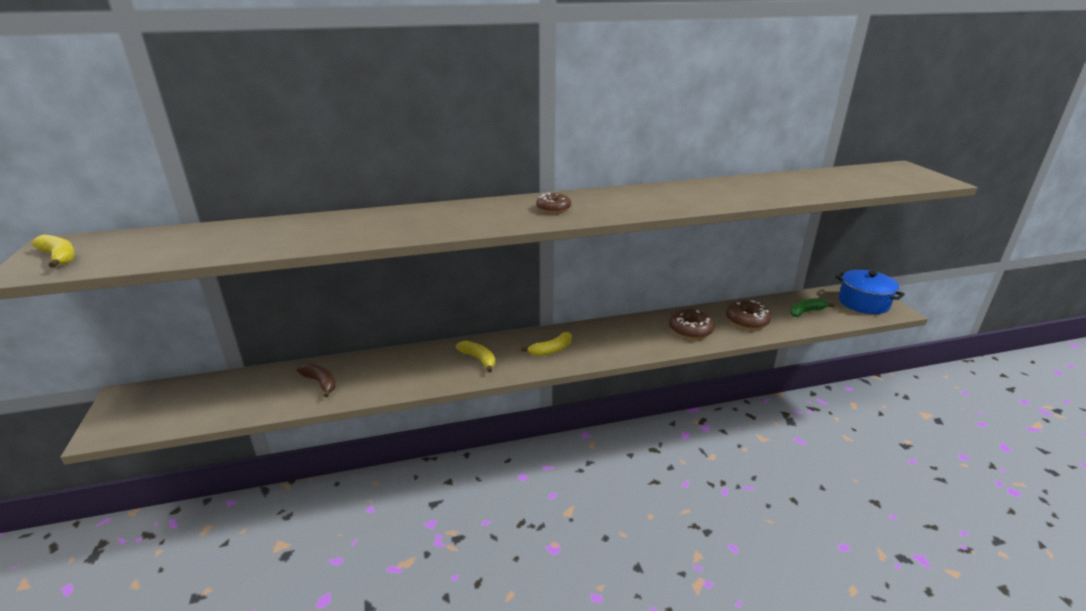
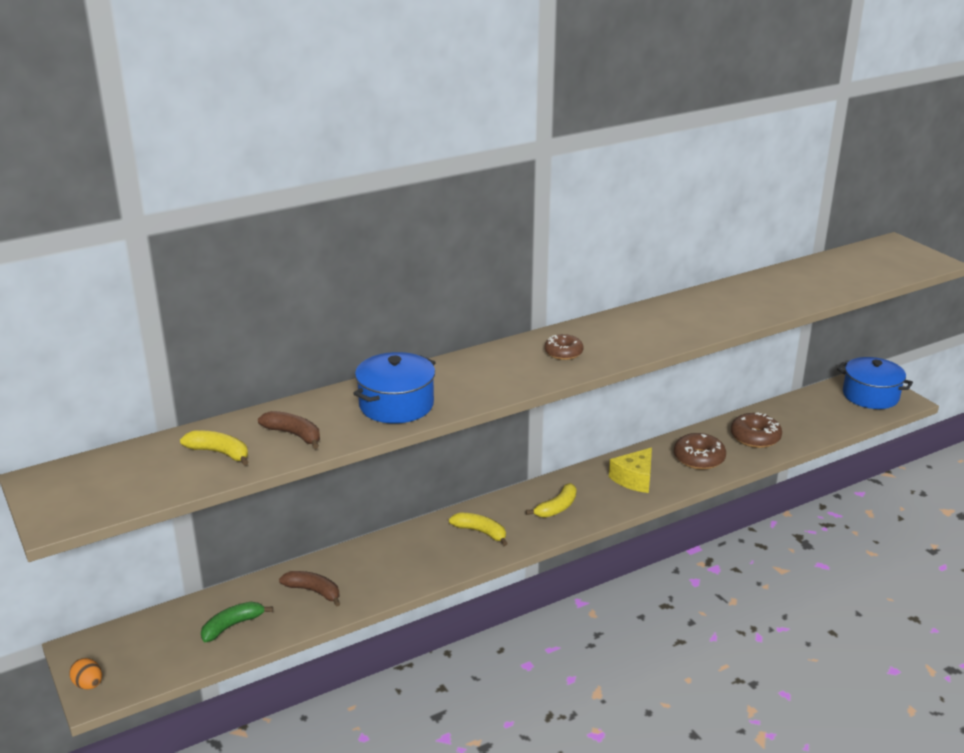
camera: 15 degrees left, 0 degrees up
yellow banana [31,234,75,268] -> yellow banana moved to [180,430,248,466]
green banana [790,298,835,317] -> green banana moved to [201,602,273,642]
none -> orange egg [69,658,102,690]
none -> brown banana [258,411,320,449]
none -> blue pot [353,352,436,424]
none -> yellow cheese [609,448,652,493]

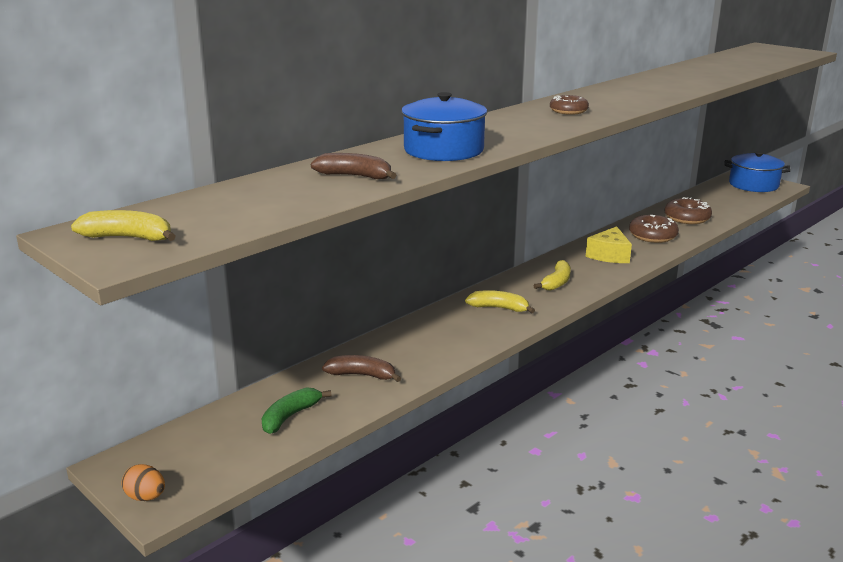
camera: 15 degrees left, 5 degrees down
yellow banana [180,430,248,466] -> yellow banana moved to [71,210,176,241]

